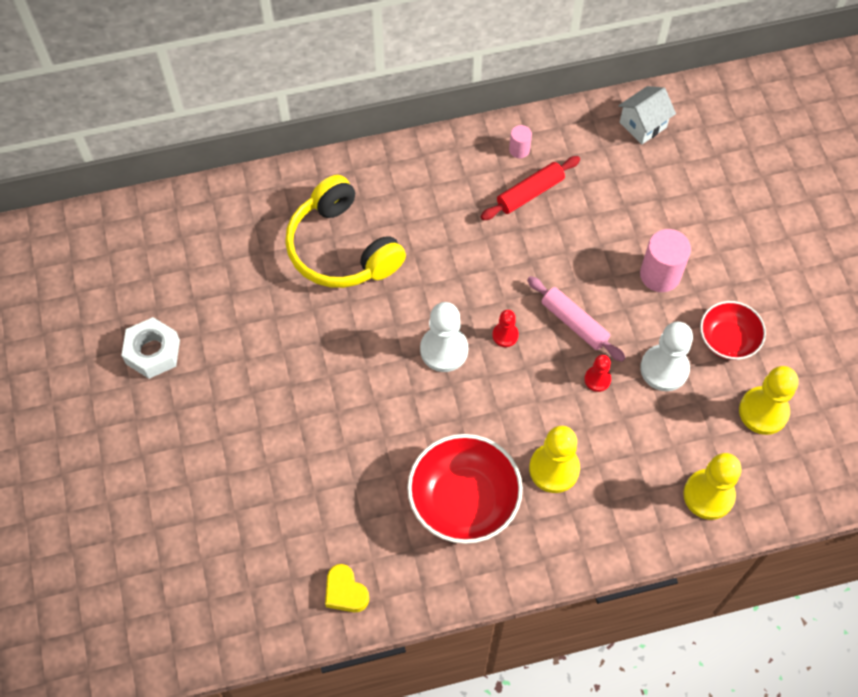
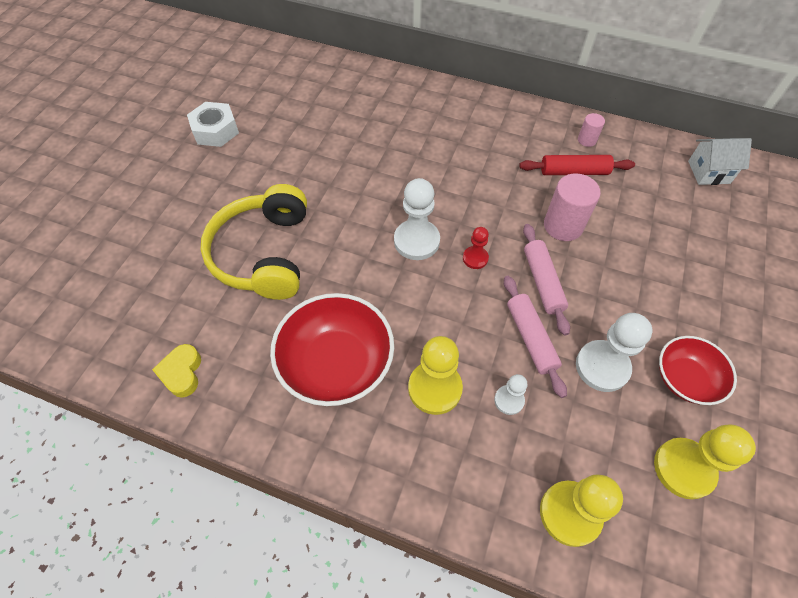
camera: 35 degrees right, 5 degrees down
yellow headphones [285,175,406,288] -> yellow headphones moved to [201,184,307,300]
red pawn [584,355,611,392] -> pink rolling pin [504,276,567,398]
pink cylinder [640,229,691,292] -> pink cylinder moved to [544,173,601,241]
none -> white pawn [494,374,528,415]

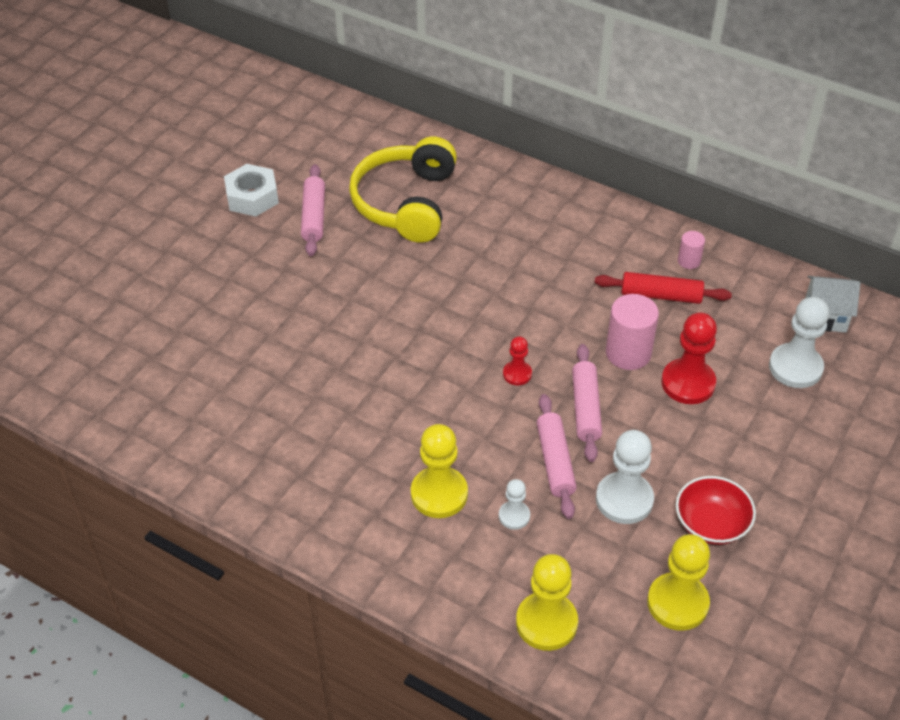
camera: 10 degrees right, 10 degrees down
yellow heart [152,344,201,398] -> none
yellow headphones [201,184,307,300] -> yellow headphones moved to [349,137,457,243]
red bowl [270,293,394,406] -> none
white pawn [394,178,440,260] -> white pawn moved to [769,297,830,388]
none -> pink rolling pin [301,164,325,256]
none -> red pawn [661,312,717,404]

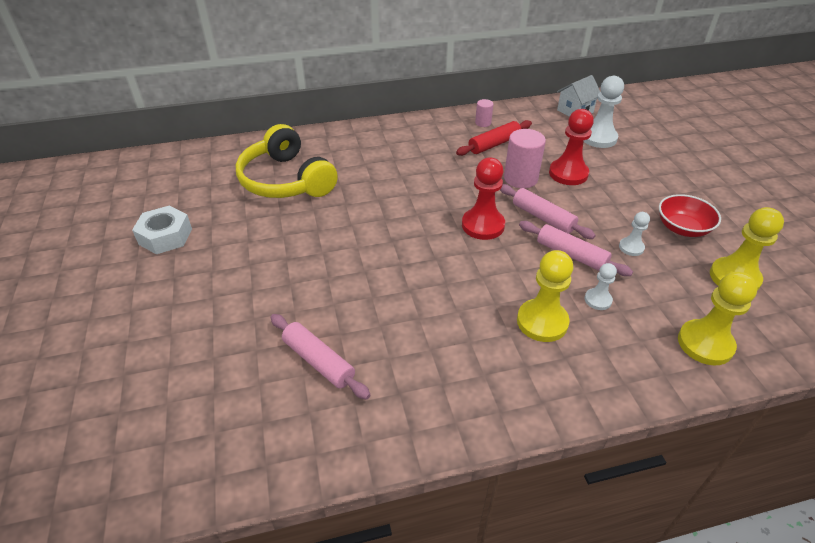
camera: 45 degrees left, 5 degrees down
pink rolling pin [301,164,325,256] -> pink rolling pin moved to [270,314,371,400]
red pawn [503,336,532,385] -> red pawn [462,158,505,240], size x1.84
white pawn [596,430,654,524] -> white pawn [619,212,650,256], size x0.54

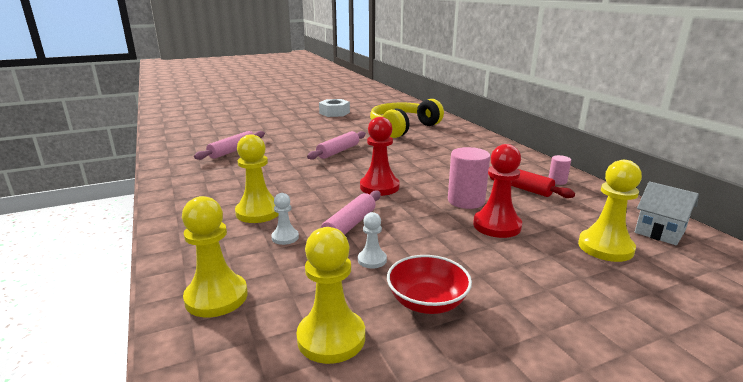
camera: 80 degrees right, 20 degrees down
pink rolling pin [500,184,596,239] -> pink rolling pin moved to [307,131,366,160]
white pawn [584,76,624,148] -> yellow pawn [578,160,642,262]

